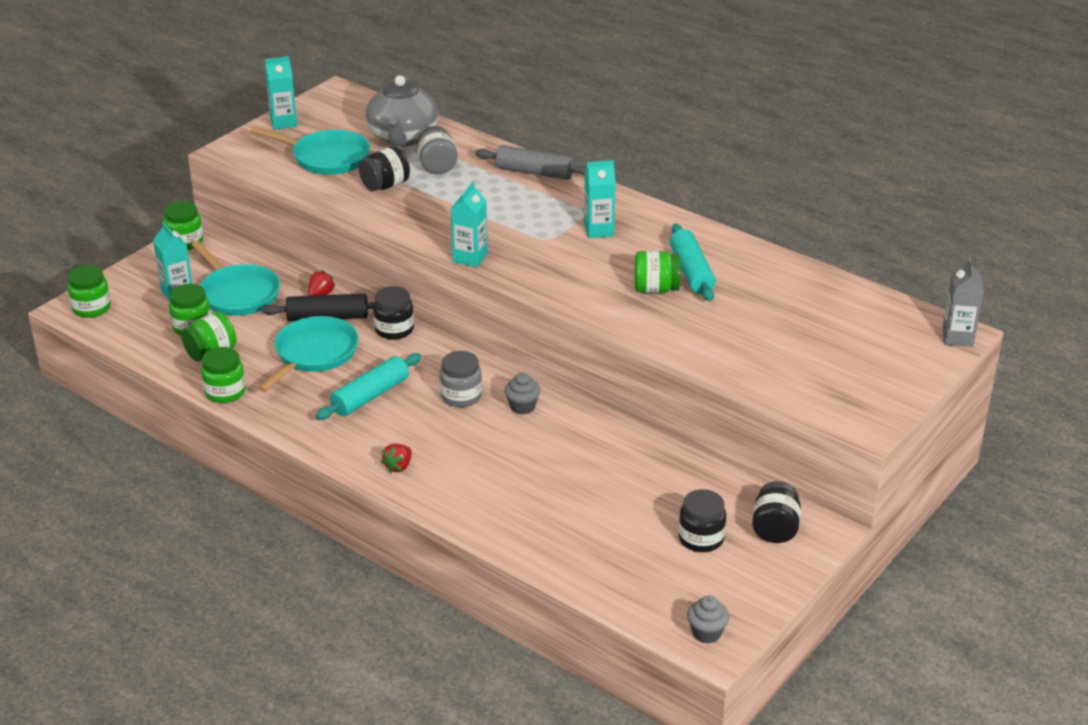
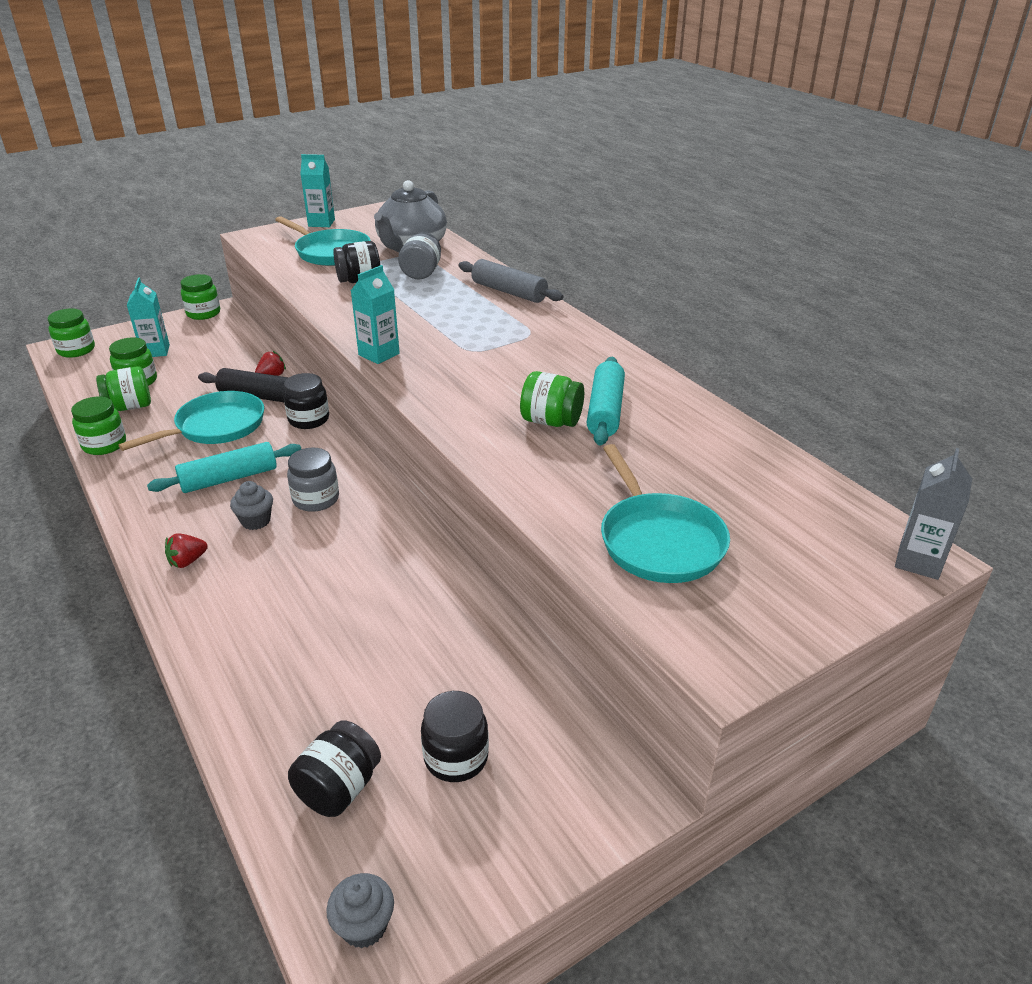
camera: 20 degrees right, 0 degrees up
turquoise pan [191,241,280,316] -> turquoise pan moved to [601,444,730,583]
grey cupcake [505,372,540,415] -> grey cupcake moved to [230,481,273,530]
turquoise carton [584,160,616,238] -> none
black jar [752,481,801,543] -> black jar moved to [288,720,381,817]

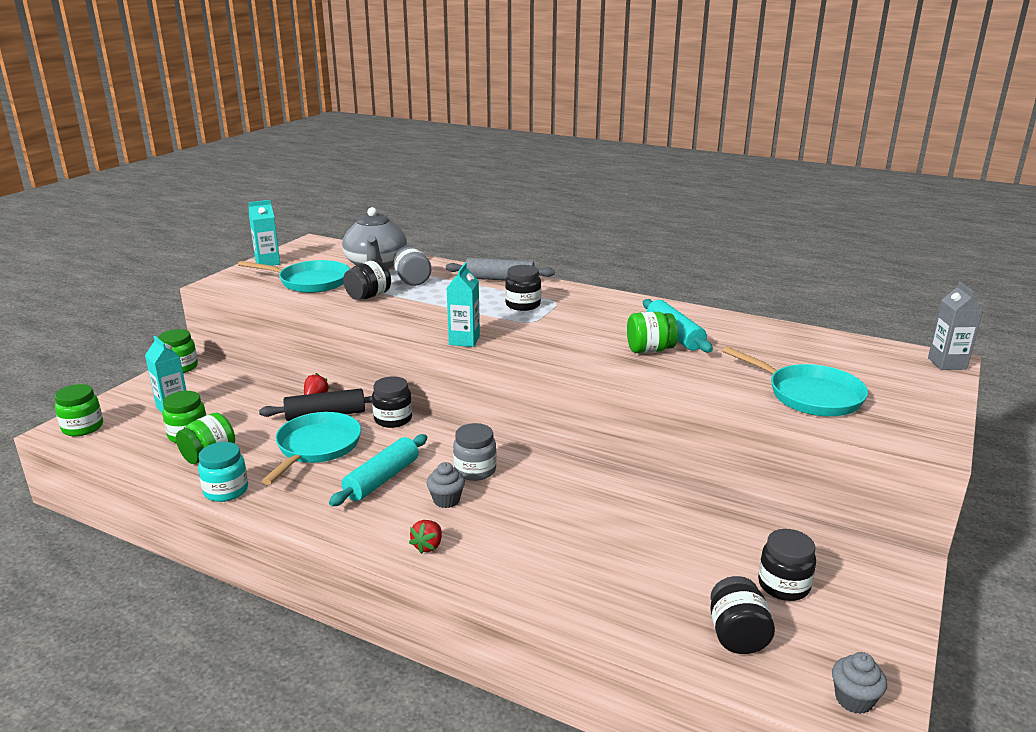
camera: 30 degrees left, 10 degrees down
green jar [71,397,126,455] -> turquoise jar [198,442,248,502]
none -> black jar [505,265,541,311]

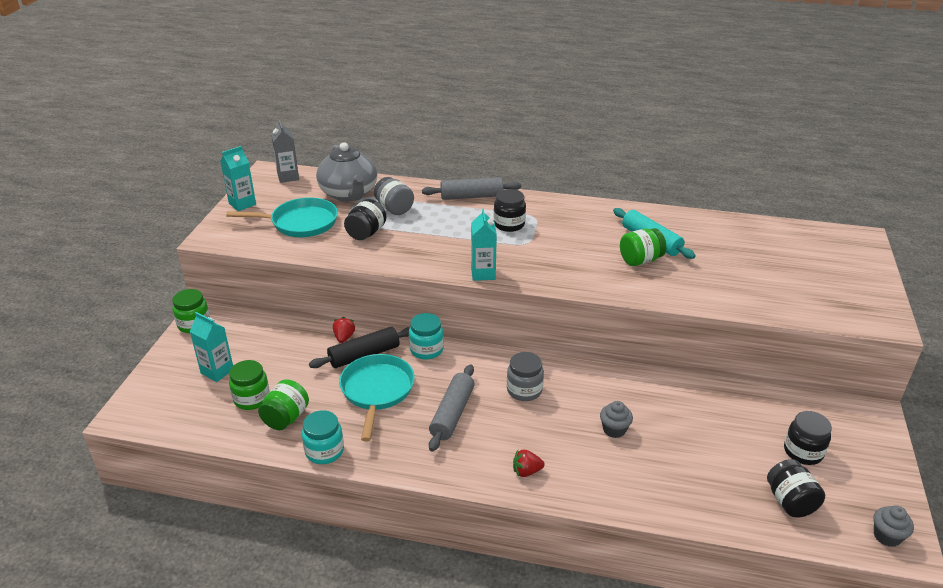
camera: 15 degrees left, 10 degrees up
green jar [54,384,103,436] -> none
turquoise rolling pin [329,434,427,506] -> grey rolling pin [429,364,475,452]
black jar [372,376,412,428] -> turquoise jar [409,313,444,359]
red strawberry [409,520,442,554] -> red strawberry turned 75 degrees clockwise [513,450,545,477]
grey cupcake [426,462,465,508] -> grey cupcake moved to [600,401,633,438]
turquoise pan [722,346,868,416] -> none
grey carton [928,282,983,370] -> grey carton moved to [271,120,299,183]

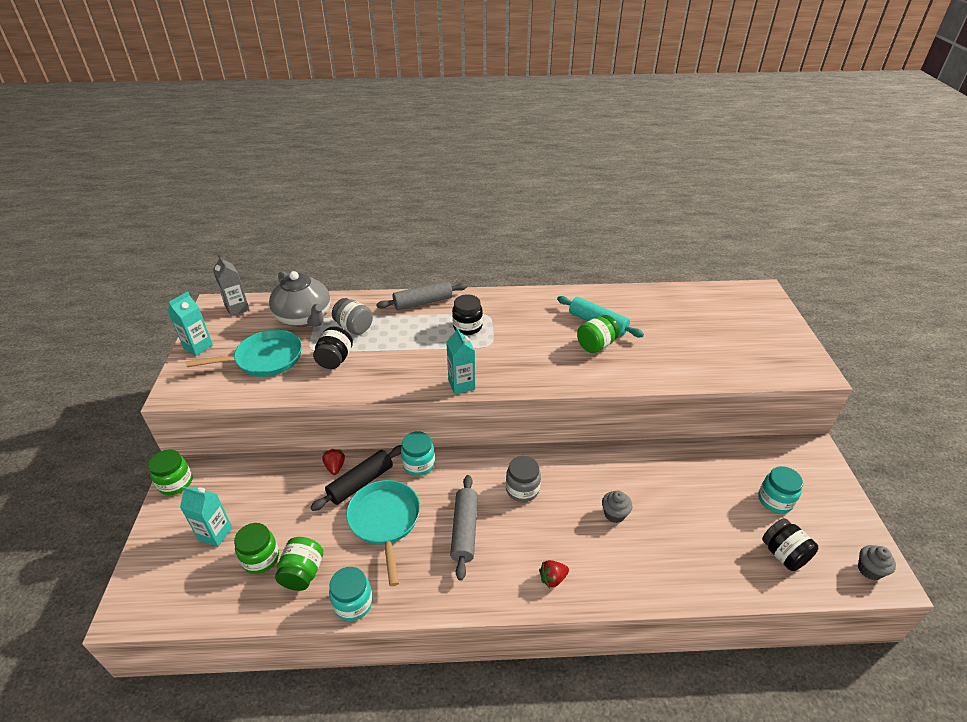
camera: 15 degrees left, 5 degrees up
black jar [784,411,832,465] -> turquoise jar [759,466,803,514]

